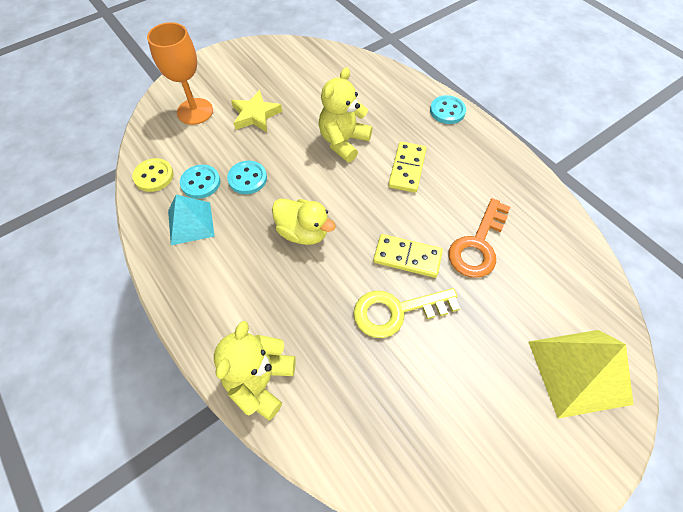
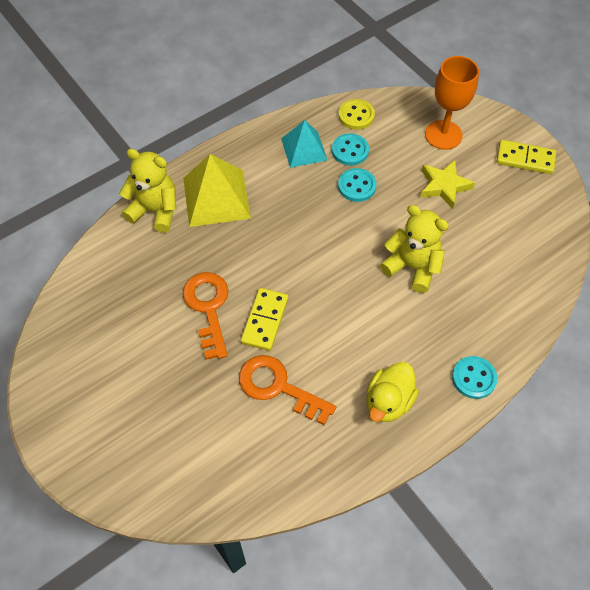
camera: 90 degrees right, 0 degrees up
yellow duck [272,199,336,245] -> yellow duck moved to [366,362,419,422]
yellow key [353,288,460,338] -> orange key [183,272,229,360]
yellow domino [388,142,427,193] -> yellow domino moved to [496,140,556,174]
yellow pyramid [528,330,634,418] -> yellow pyramid moved to [183,154,251,227]

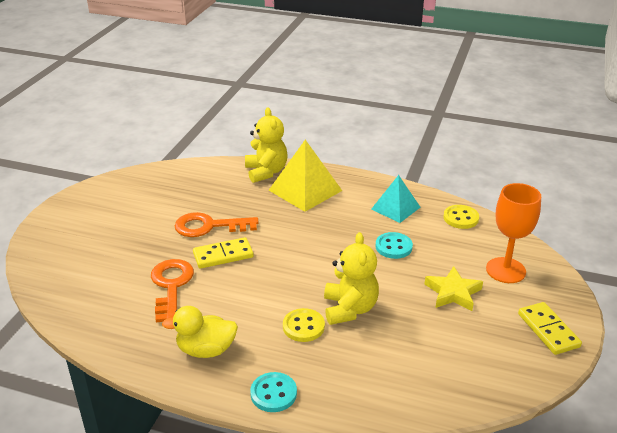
camera: 55 degrees right, 25 degrees down
orange key [183,272,229,360] -> orange key turned 135 degrees counterclockwise [175,212,259,237]
turquoise button [332,133,369,166] -> none
none -> yellow button [283,308,325,342]

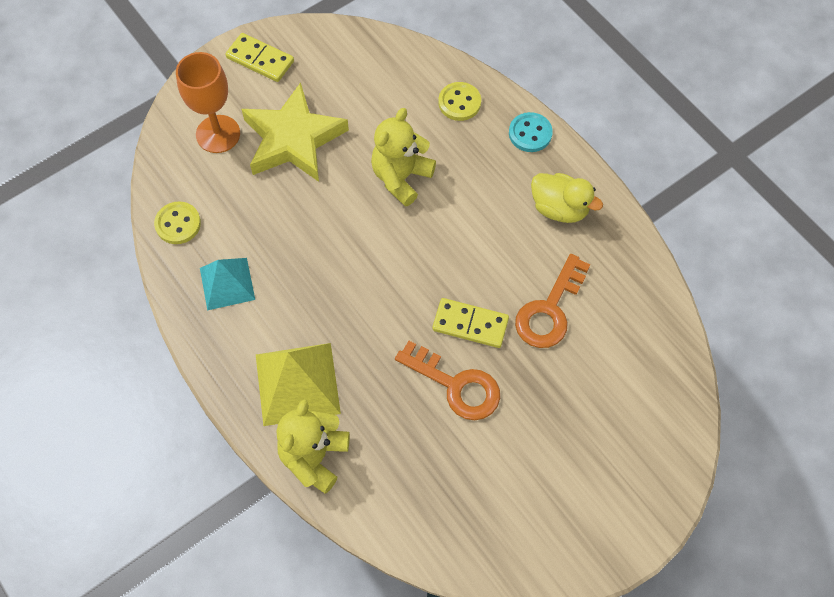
camera: 145 degrees left, 30 degrees up
yellow button [283,308,325,342] -> yellow button moved to [438,82,481,121]
turquoise button [375,232,413,259] -> none
yellow star [424,266,483,311] -> yellow star [241,82,349,182], size x1.71
yellow domino [518,302,582,355] -> yellow domino turned 75 degrees counterclockwise [225,33,294,82]

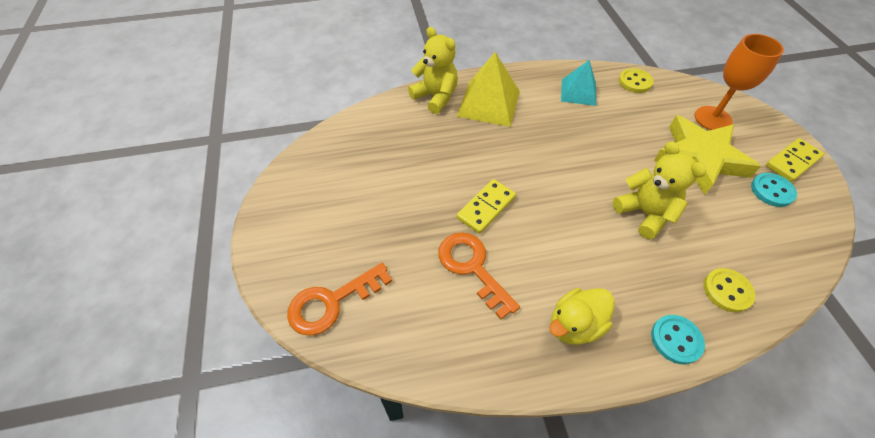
camera: 115 degrees right, 10 degrees down
orange key [395,341,500,420] -> orange key moved to [287,263,392,336]
none -> turquoise button [751,173,797,207]

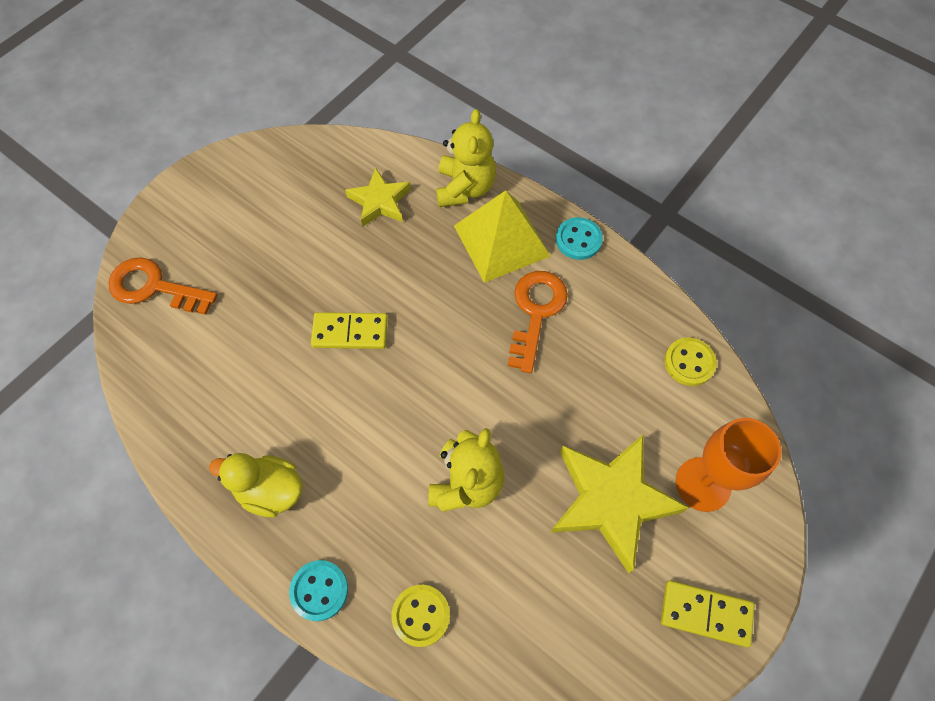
camera: 50 degrees right, 10 degrees up
orange key [438,232,520,319] -> orange key moved to [508,271,568,373]
turquoise pyramid [561,60,596,106] -> none
turquoise button [751,173,797,207] -> turquoise button moved to [556,217,603,260]
none -> yellow star [345,168,411,227]

